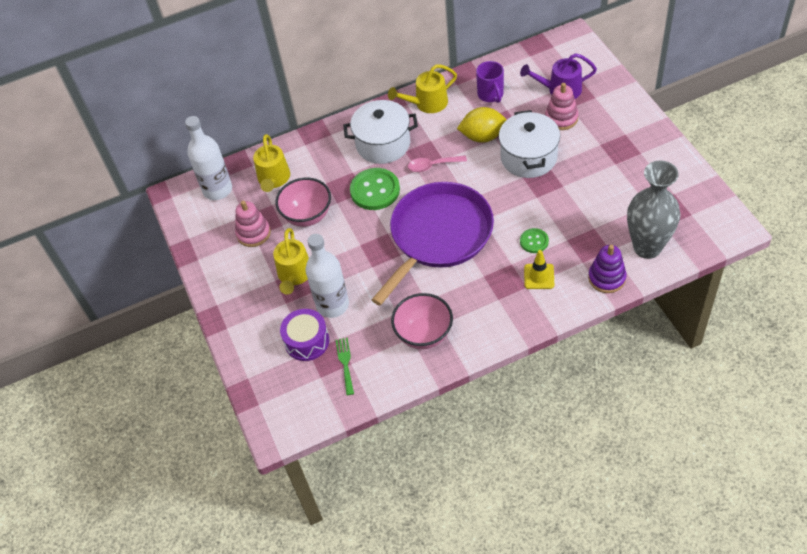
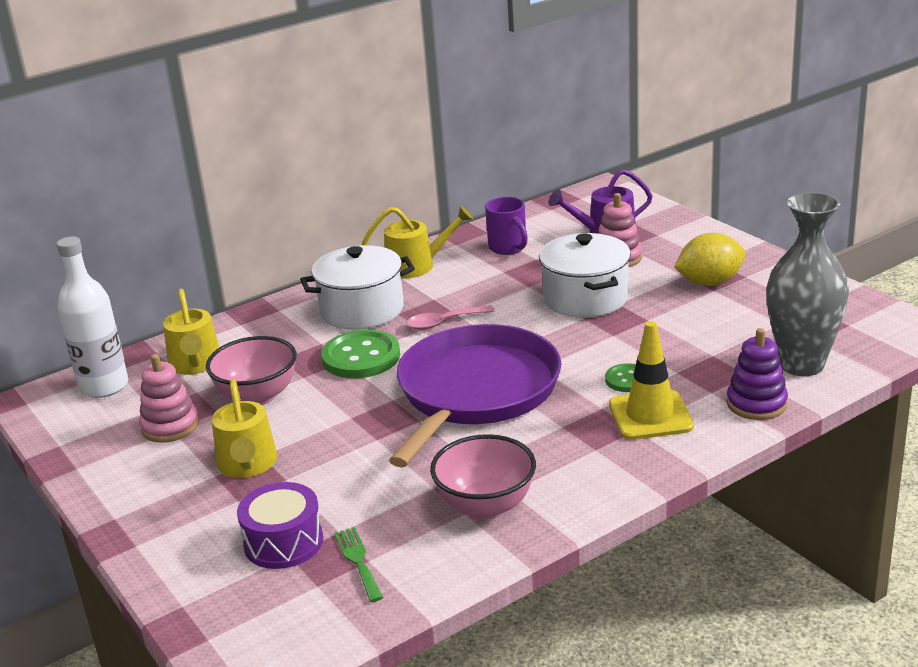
camera: 15 degrees left, 25 degrees down
white bottle [305,234,349,318] -> none
yellow watering can [388,64,457,113] -> yellow watering can turned 150 degrees counterclockwise [362,205,473,278]
yellow lemon [457,107,507,143] -> yellow lemon moved to [674,233,746,286]
yellow traffic cone [524,250,554,289] -> yellow traffic cone [609,321,694,440], size x1.53

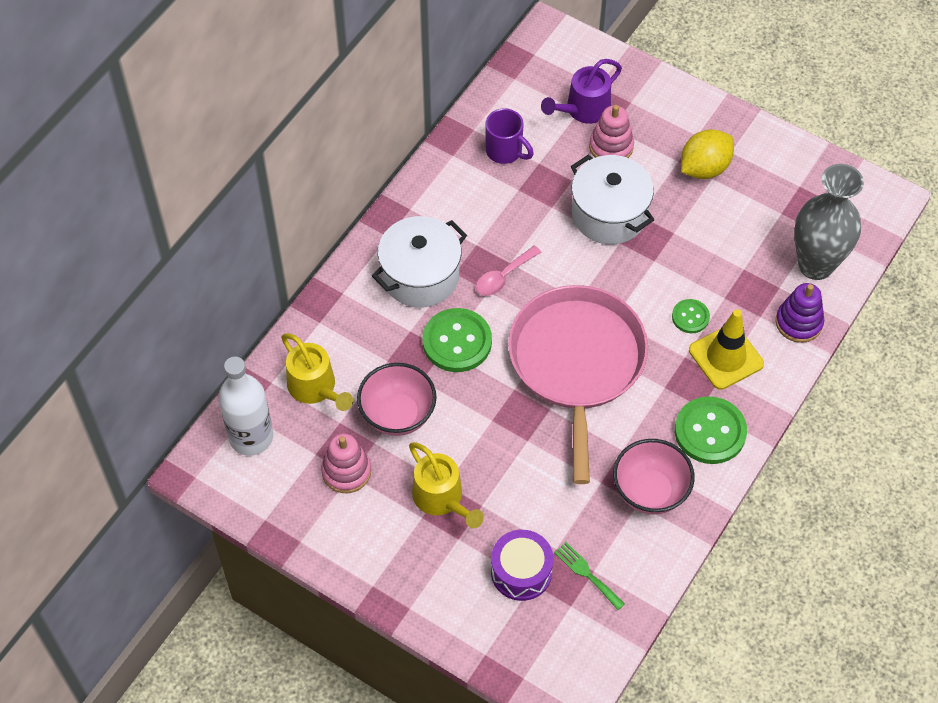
camera: 25 degrees left, 30 degrees up
yellow watering can [362,205,473,278] -> none
purple pan [389,324,561,467] -> pink pan [508,285,648,484]
none -> green button [675,396,747,464]

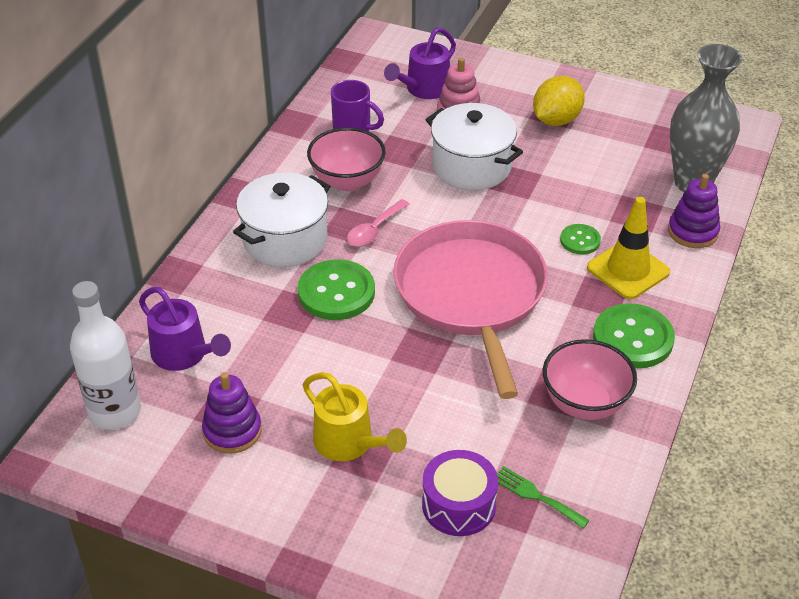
camera: 10 degrees left, 15 degrees down
yellow watering can [281,333,353,411] -> purple watering can [139,287,231,371]
pink stacking toy [321,433,371,493] -> purple stacking toy [202,372,262,454]
pink bowl [357,363,437,436] -> pink bowl moved to [307,127,386,191]

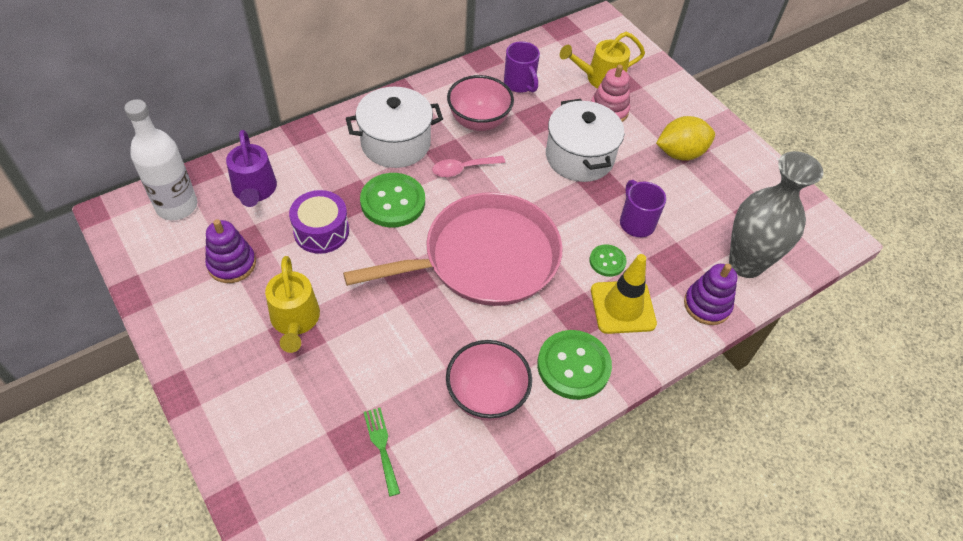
camera: 30 degrees right, 10 degrees up
purple watering can [384,27,456,99] -> yellow watering can [560,32,645,88]
pink pan [393,220,548,399] -> pink pan turned 45 degrees clockwise [343,192,563,306]
purple drum [422,450,498,536] -> purple drum moved to [289,190,349,254]
none -> purple mug [620,180,666,237]

